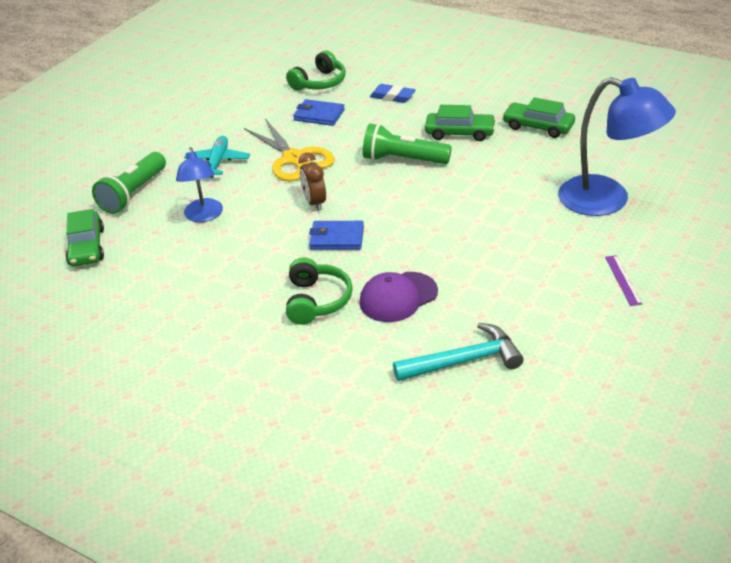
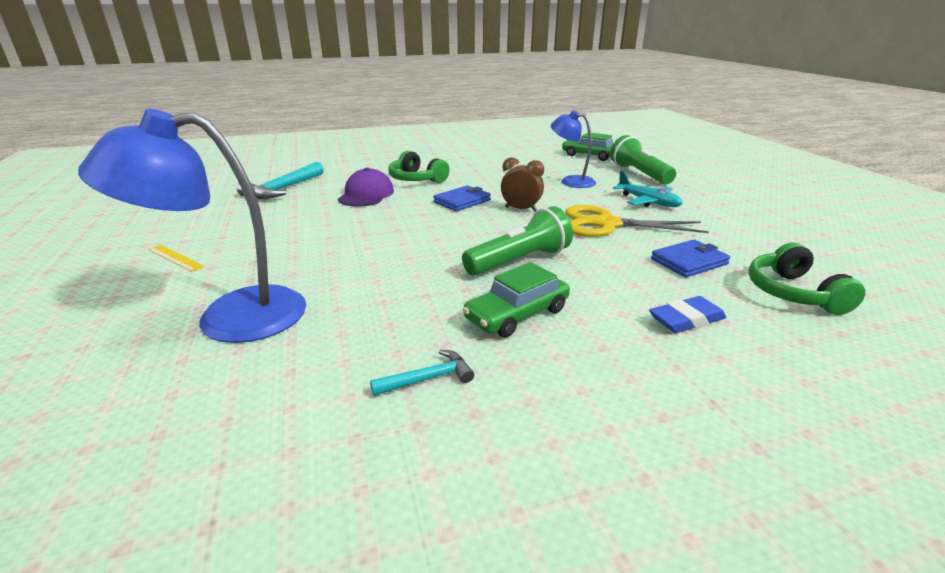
camera: 130 degrees right, 10 degrees down
green car [502,97,575,138] -> turquoise hammer [370,350,474,396]
purple ruler [605,255,642,306] -> yellow ruler [148,245,205,272]

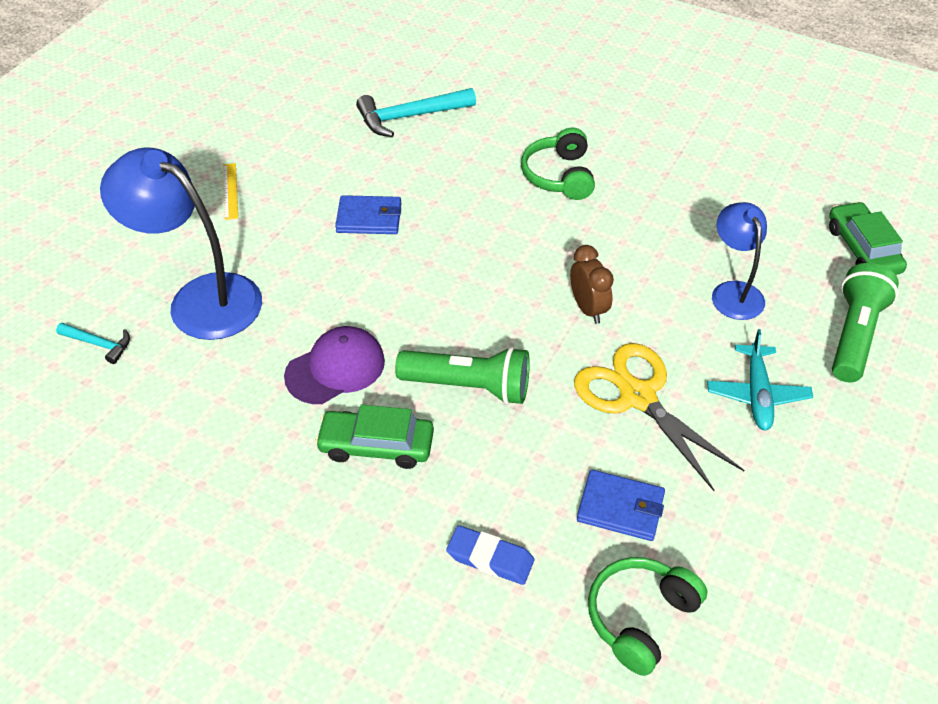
camera: 45 degrees right, 20 degrees up
purple cap [338,168,394,207] -> purple cap moved to [284,326,385,404]
turquoise hammer [370,350,474,396] -> turquoise hammer moved to [56,323,130,364]
blue wallet [433,185,491,211] -> blue wallet moved to [335,195,401,234]

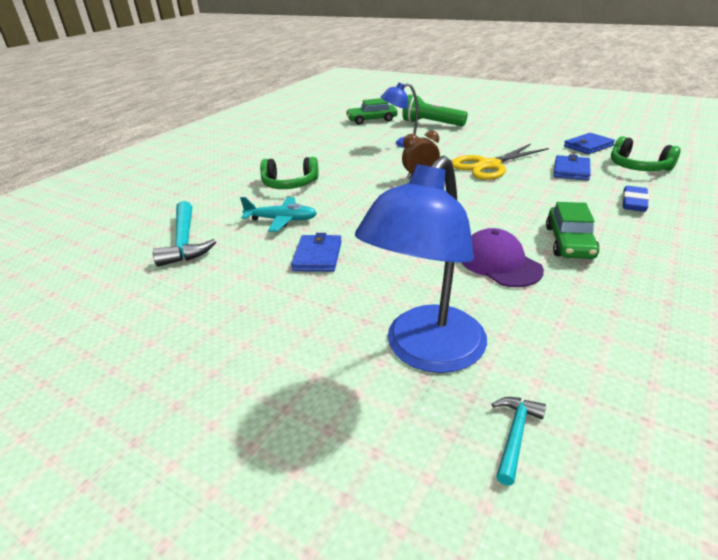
camera: 85 degrees left, 15 degrees down
yellow ruler [223,163,238,220] -> none
green flashlight [395,346,530,405] -> none
turquoise plane [707,329,813,430] -> turquoise plane moved to [240,197,317,232]
none -> blue wallet [564,133,615,154]

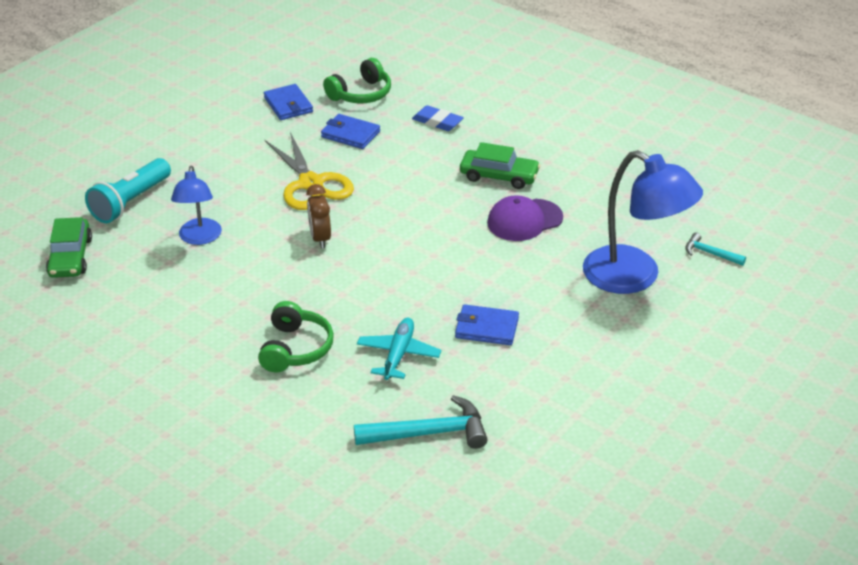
camera: 85 degrees left, 5 degrees up
green flashlight [402,94,468,126] -> turquoise flashlight [85,158,171,223]

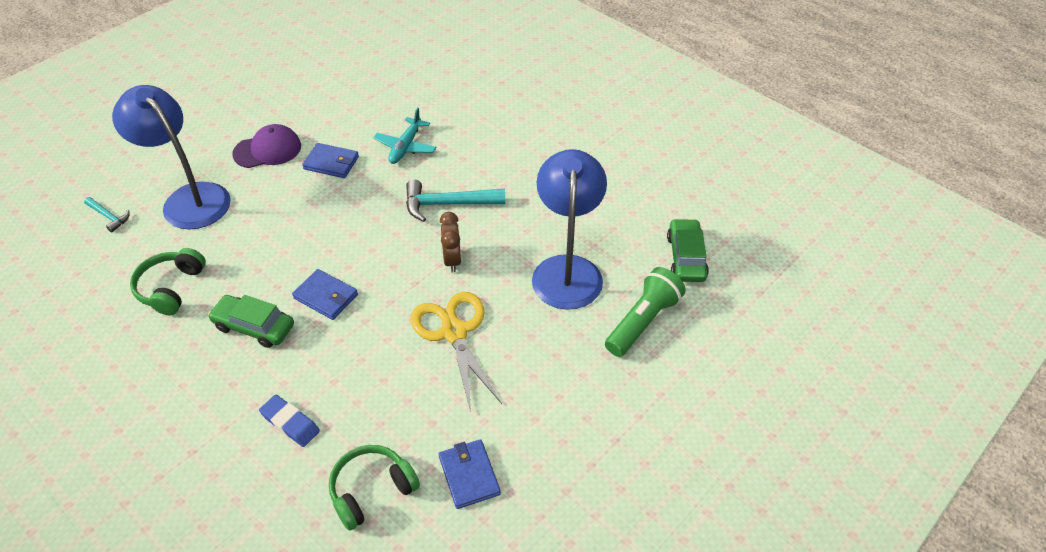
camera: 175 degrees left, 10 degrees up
turquoise flashlight [85,158,171,223] -> green flashlight [605,267,686,357]
blue lamp [171,166,222,245] -> blue lamp [532,149,607,310], size x1.71
green headphones [258,301,334,372] -> green headphones moved to [130,248,206,316]
blue wallet [321,114,380,149] -> blue wallet moved to [292,269,358,320]
turquoise hammer [354,395,488,449] -> turquoise hammer moved to [406,179,505,222]
purple cap [487,195,563,241] -> purple cap moved to [233,124,301,168]

